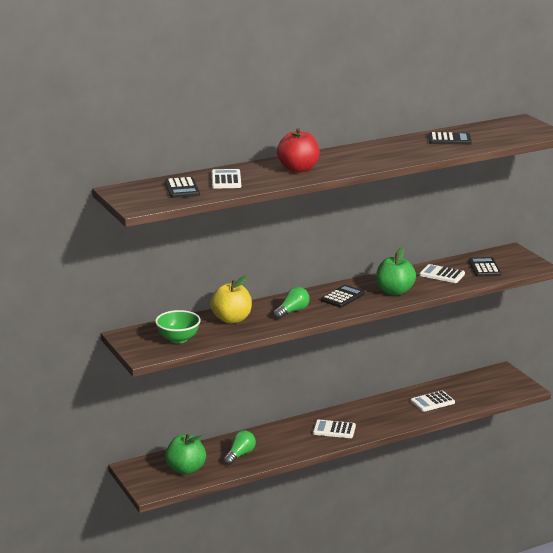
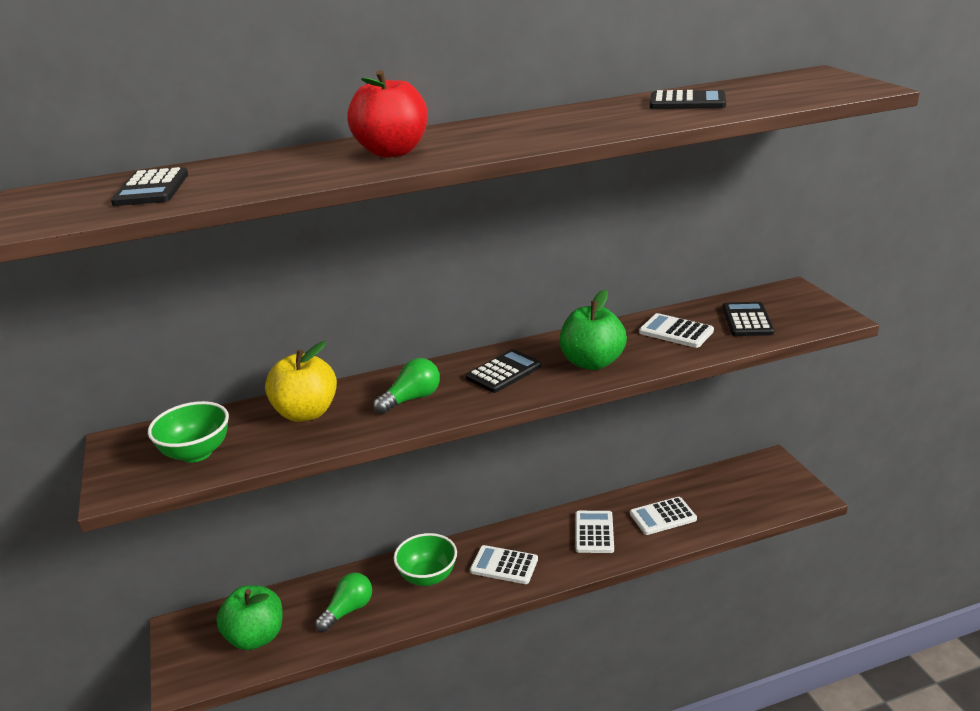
camera: 10 degrees right, 5 degrees up
white calculator [212,169,241,189] -> white calculator moved to [576,511,614,553]
none -> green bowl [394,533,457,586]

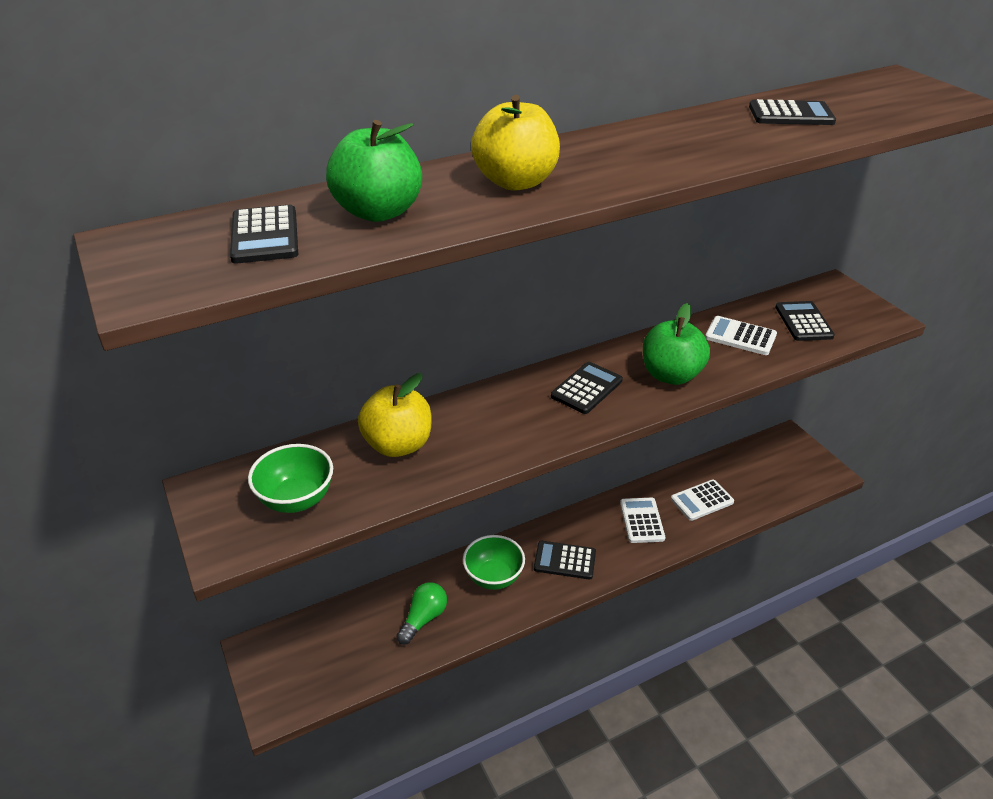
camera: 10 degrees left, 10 degrees up
green apple [217,585,282,650] -> green apple moved to [326,120,422,222]
red apple [347,70,428,158] -> yellow apple [471,95,560,191]
green light bulb [373,358,440,414] -> none
white calculator [470,545,538,584] -> black calculator [534,541,596,580]

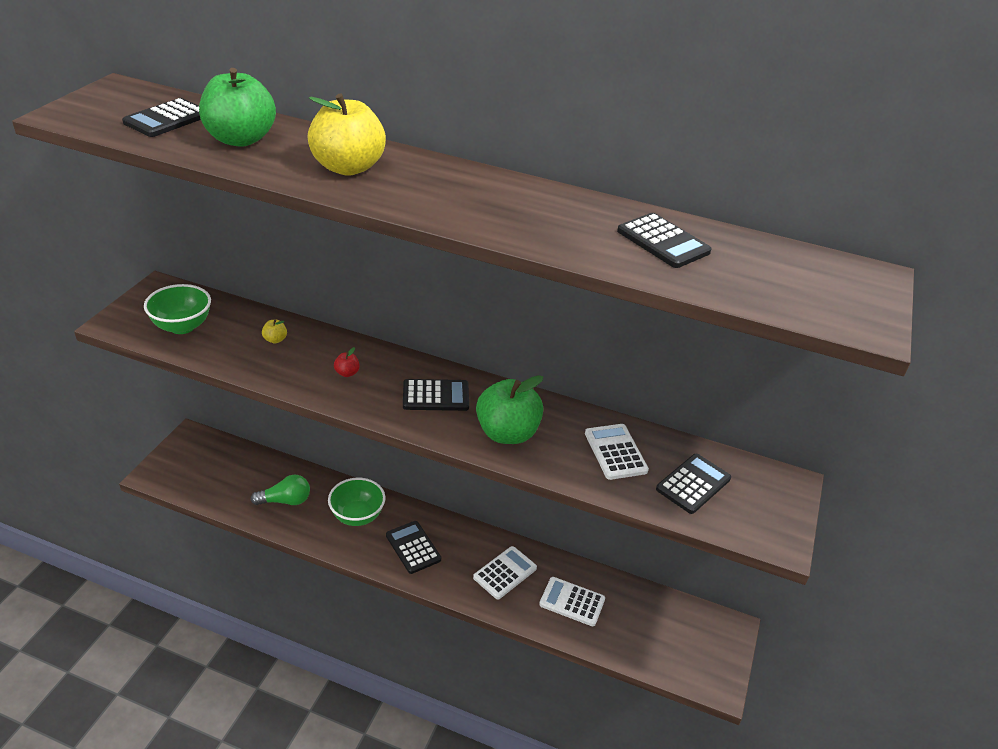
camera: 45 degrees right, 0 degrees up
yellow apple [358,373,431,457] -> yellow apple [262,320,287,343], size x0.41
none -> red apple [334,347,360,377]

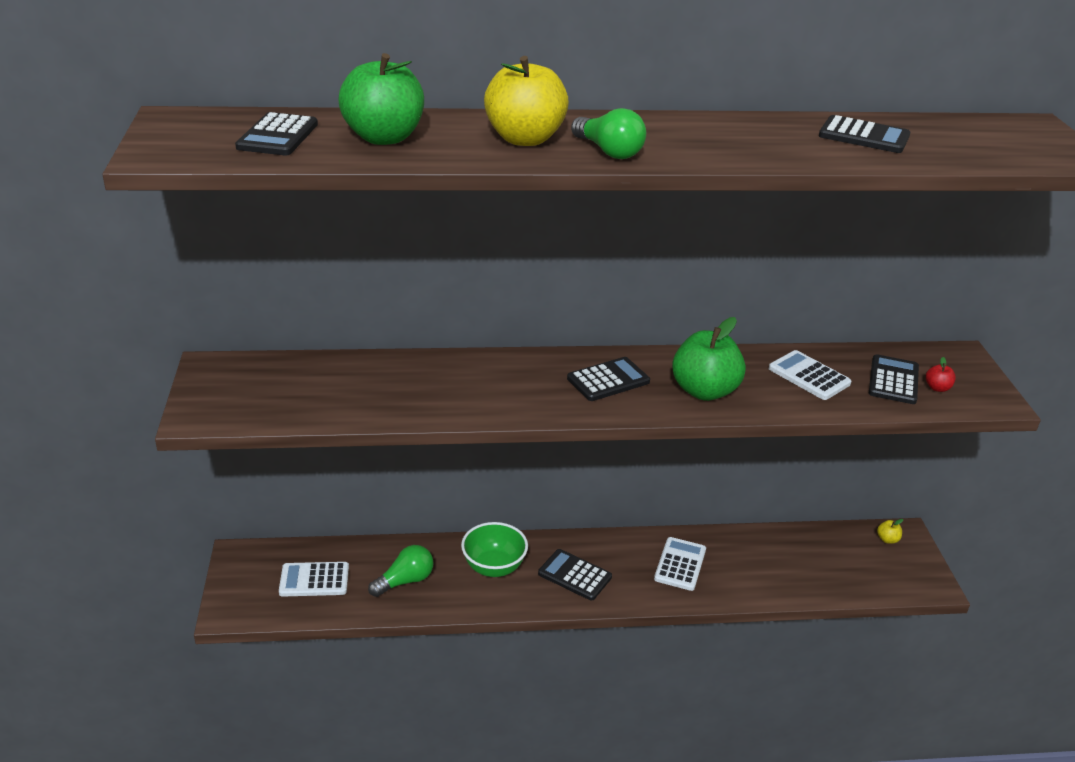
camera: 25 degrees left, 5 degrees down
green bowl [144,284,211,334] -> none
yellow apple [262,320,287,343] -> yellow apple moved to [877,519,903,544]
red apple [334,347,360,377] -> red apple moved to [926,357,956,392]
white calculator [539,577,605,626] -> white calculator moved to [279,562,349,597]
none -> green light bulb [571,108,646,159]

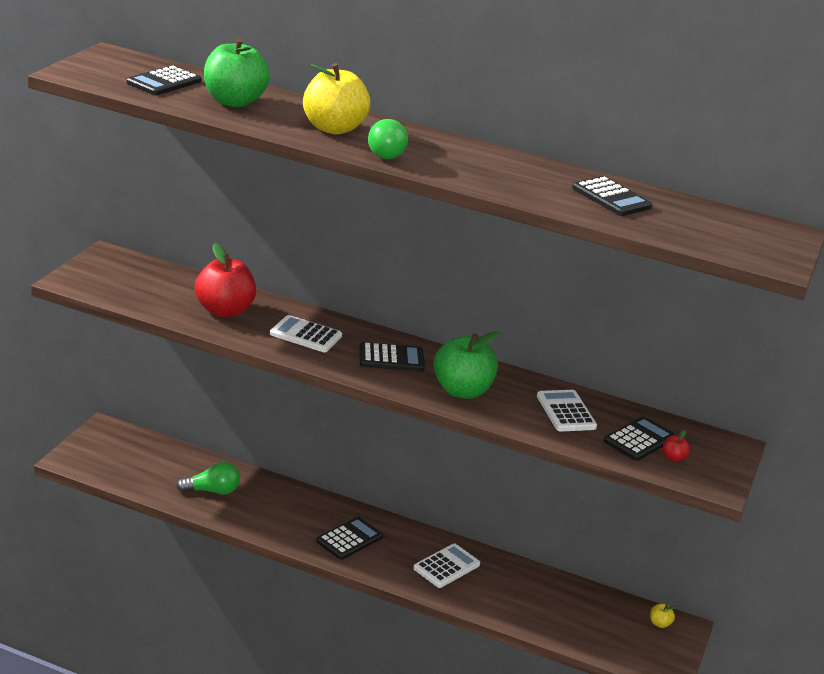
camera: 25 degrees right, 5 degrees down
white calculator [279,562,349,597] -> white calculator moved to [270,315,342,352]
green bowl [461,522,528,577] -> none
black calculator [538,549,612,601] -> black calculator turned 75 degrees clockwise [316,517,383,560]
none -> red apple [195,243,256,317]

